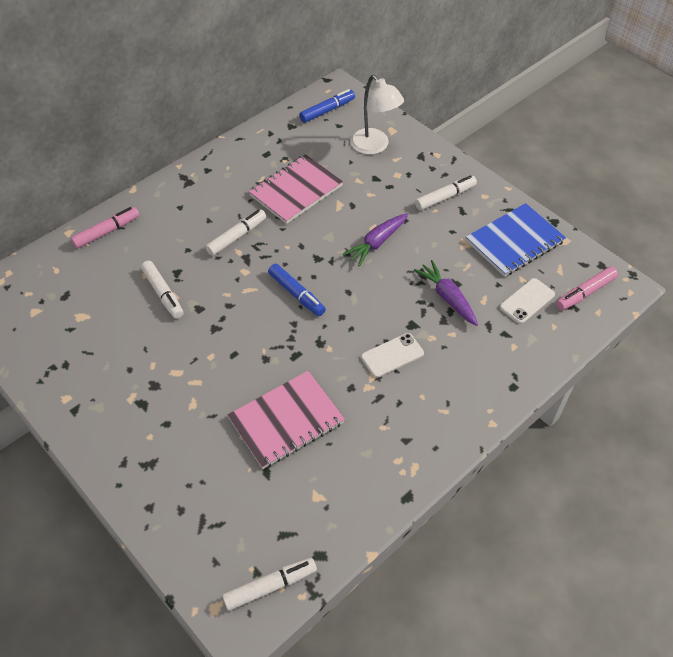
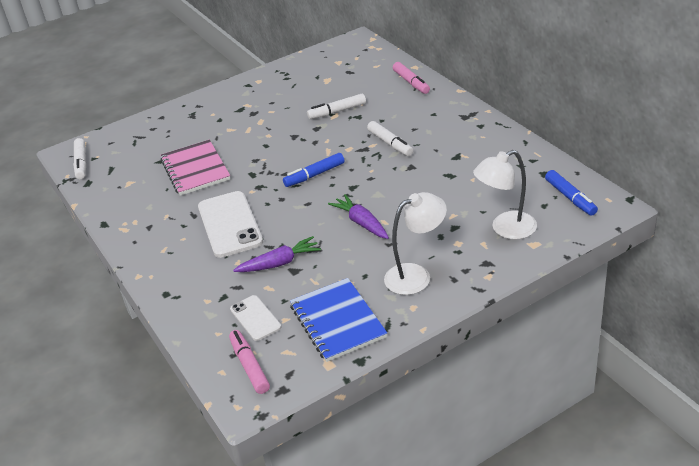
camera: 105 degrees right, 15 degrees down
pink notebook [249,154,343,224] -> none
white phone [361,333,424,378] -> white phone [198,191,263,258], size x1.79
white marker [415,175,477,211] -> white lamp [384,192,447,295]

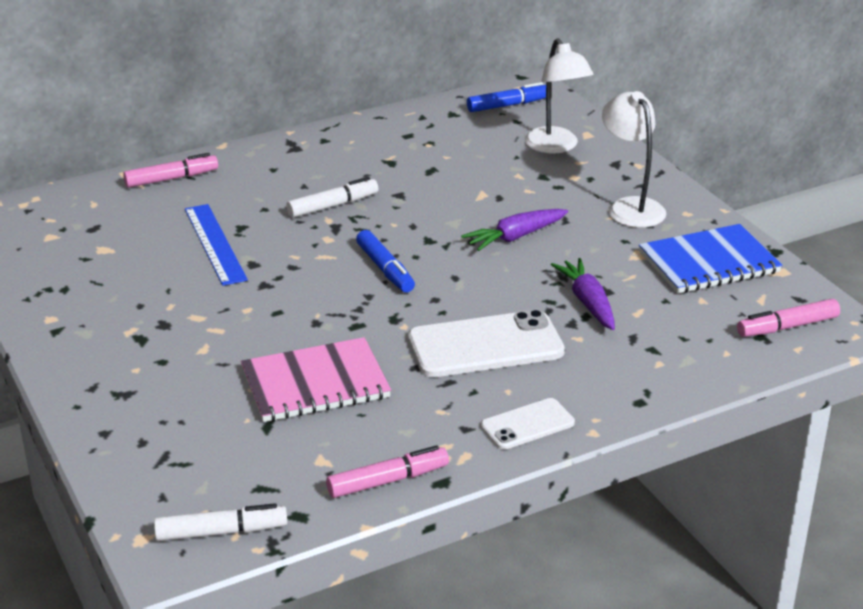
camera: 90 degrees left, 5 degrees down
white phone [230,295,281,341] -> white phone moved to [481,398,575,450]
white marker [307,93,366,119] -> blue ruler [185,204,248,286]
none -> pink marker [326,445,449,498]

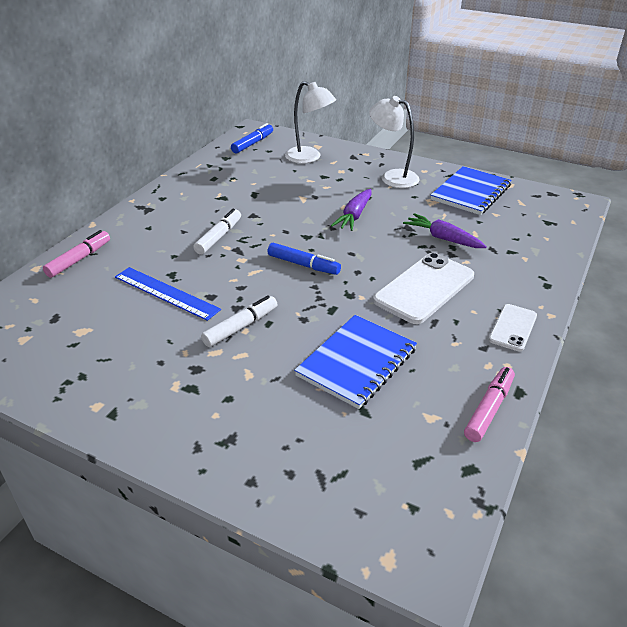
camera: 35 degrees left, 5 degrees up
white marker [154,503,287,541] -> white marker moved to [201,295,277,347]
pink notebook [241,337,391,422] -> blue notebook [294,315,417,409]
pink marker [737,299,840,337] -> none

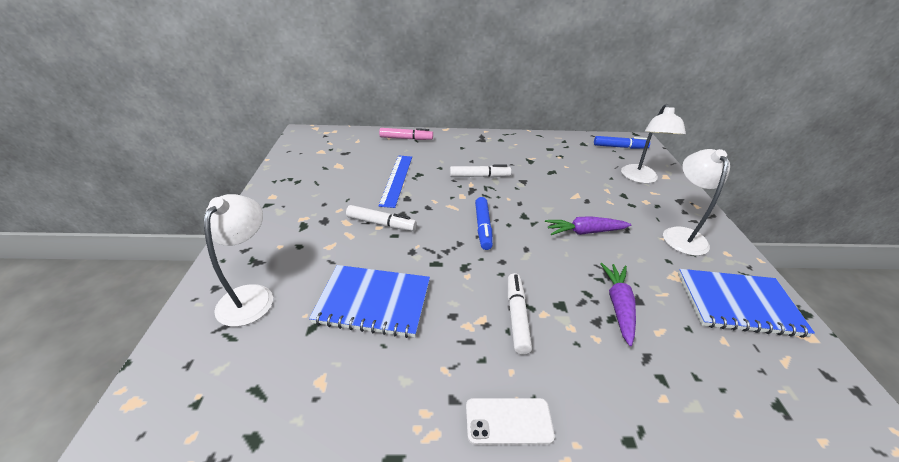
camera: 60 degrees right, 0 degrees up
white phone [373,253,474,324] -> white marker [508,273,532,354]
pink marker [464,367,515,442] -> none
none -> white lamp [204,194,273,327]

